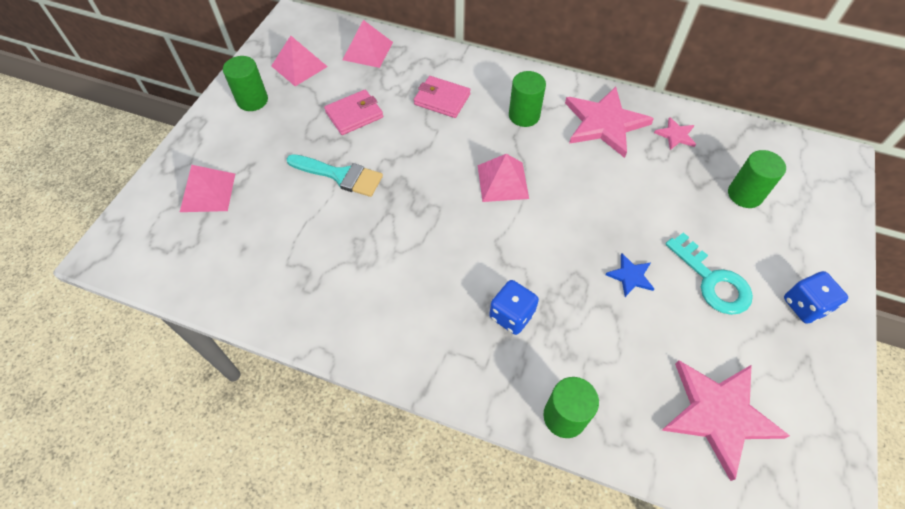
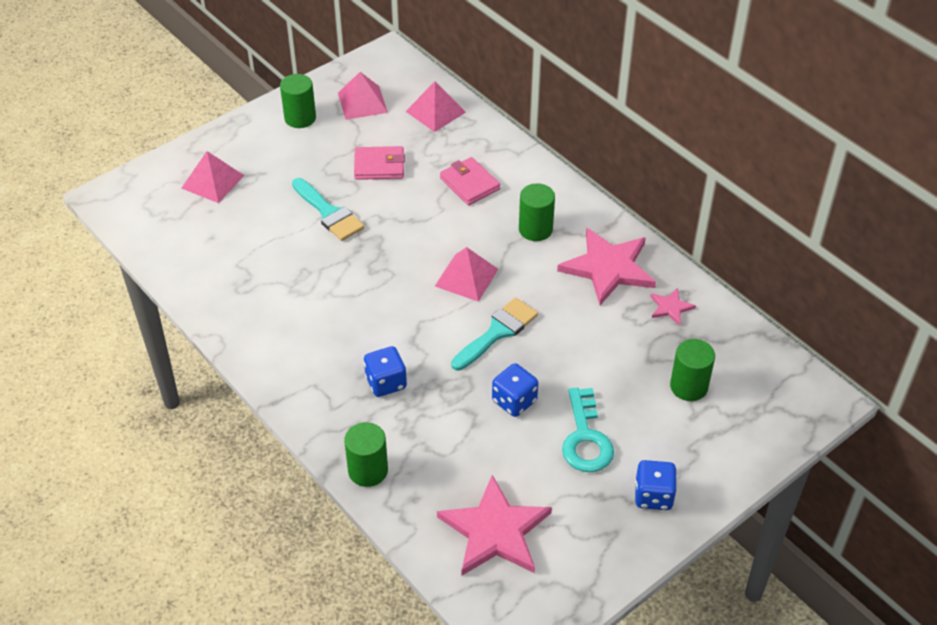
camera: 30 degrees right, 10 degrees down
blue star [605,254,654,297] -> blue dice [492,363,538,417]
none -> turquoise brush [451,297,538,371]

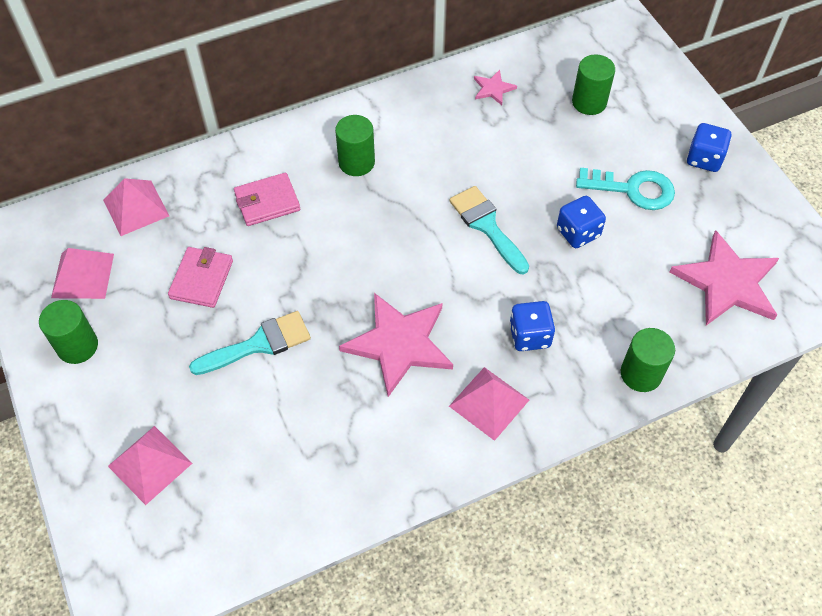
camera: 75 degrees left, 10 degrees up
pink pyramid [435,247,498,302] -> pink pyramid moved to [449,367,529,441]
pink star [557,228,656,305] -> pink star moved to [339,293,453,397]

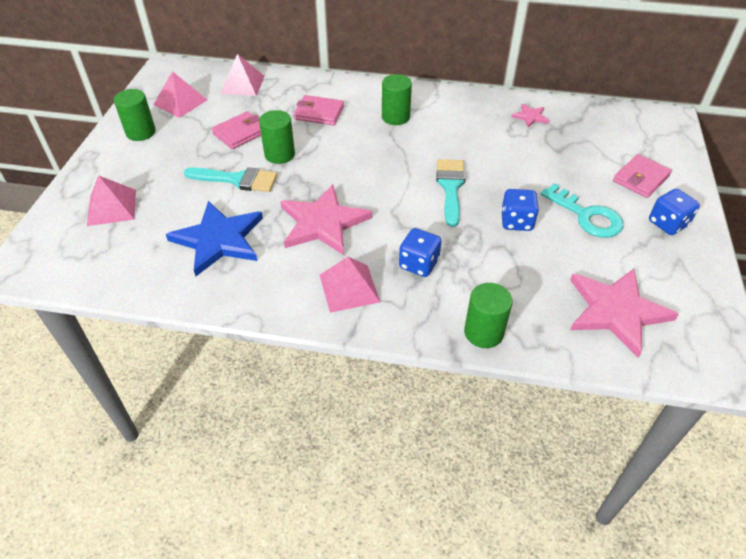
camera: 35 degrees right, 10 degrees down
green cylinder [572,54,615,115] -> green cylinder moved to [259,110,295,164]
none -> blue star [166,201,263,276]
none -> pink wallet [613,154,672,198]

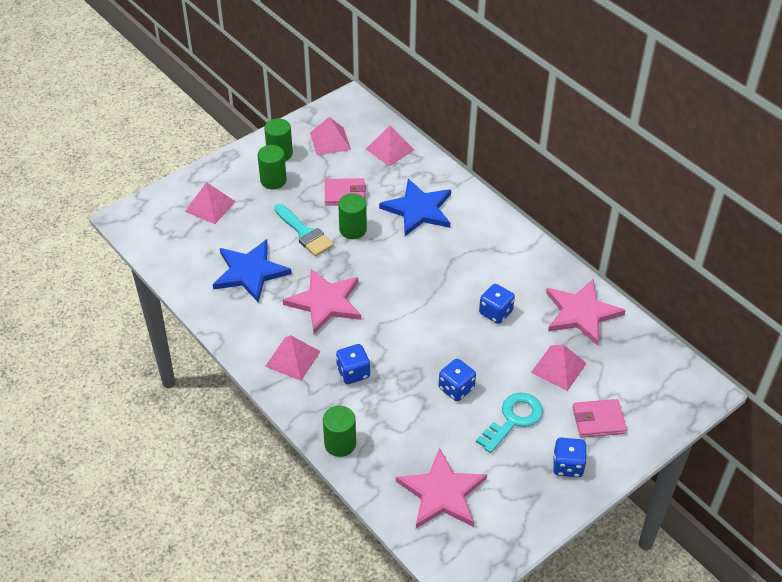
camera: 40 degrees right, 0 degrees up
pink wallet [294,95,344,125] -> blue star [379,179,451,236]
green cylinder [382,74,412,125] -> green cylinder moved to [258,145,287,189]
turquoise brush [437,159,466,227] -> none
pink star [512,104,549,128] -> pink star [546,279,626,346], size x2.16
turquoise key [541,184,623,238] -> turquoise key turned 135 degrees counterclockwise [476,392,543,453]
none -> blue dice [479,284,515,324]
none -> pink pyramid [531,344,587,391]

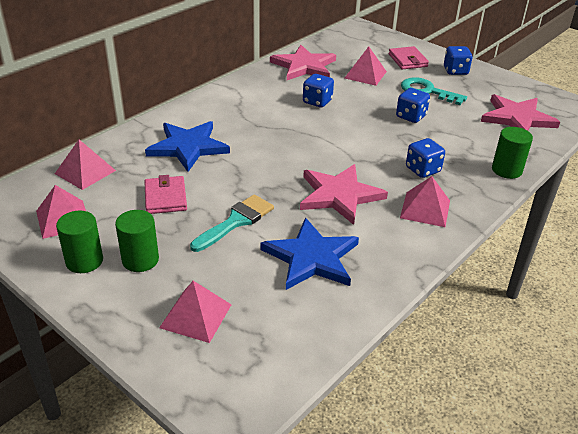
camera: 100 degrees left, 10 degrees down
green cylinder [338,193,367,239] -> none

